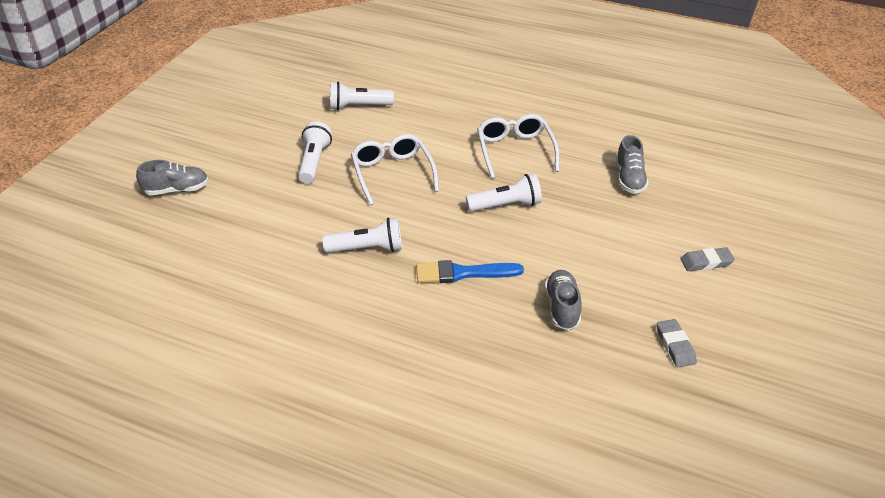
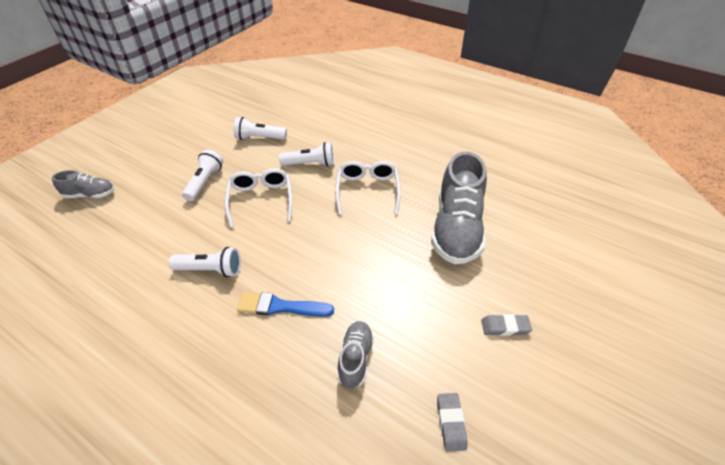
camera: 10 degrees right, 5 degrees up
white flashlight [466,173,542,212] -> white flashlight moved to [279,142,334,167]
grey shoe [616,135,649,194] -> grey shoe [431,152,487,264], size x2.01

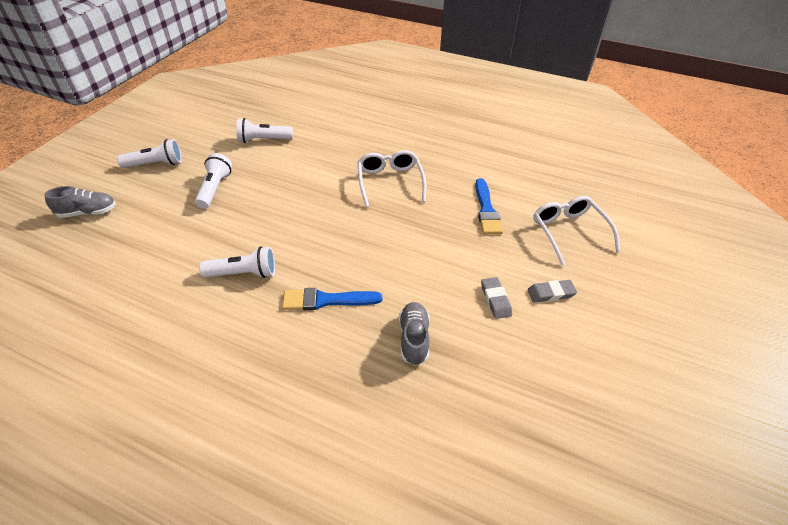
camera: 10 degrees left, 0 degrees up
white glasses [225,169,292,228] -> white glasses moved to [533,196,620,266]
white flashlight [279,142,334,167] -> white flashlight moved to [117,139,182,168]
grey shoe [431,152,487,264] -> blue brush [475,178,503,234]
grey eraser [437,393,467,452] -> grey eraser moved to [481,277,512,319]

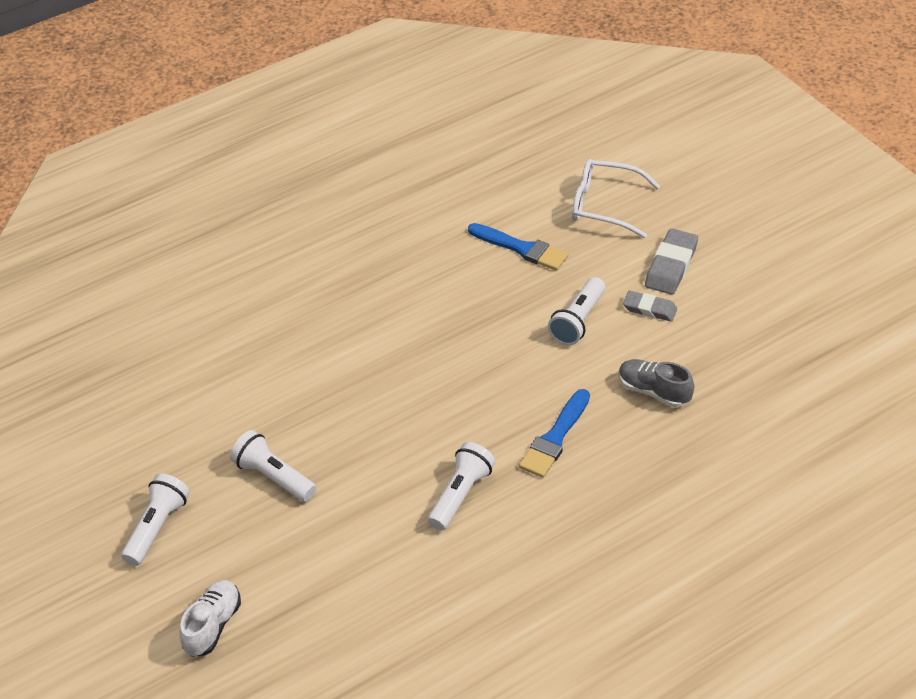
camera: 55 degrees left, 0 degrees up
grey shoe [44,186,116,218] -> white shoe [179,580,241,657]
white flashlight [236,118,293,143] -> white flashlight moved to [548,277,605,345]
white glasses [357,150,426,207] -> none
grey eraser [527,280,577,303] -> grey eraser [645,228,698,295], size x1.53

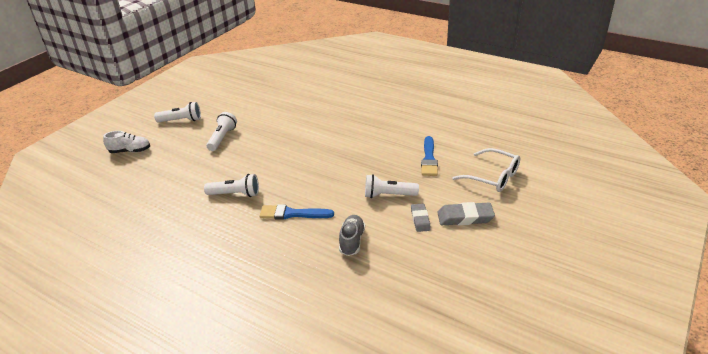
camera: 65 degrees right, 10 degrees down
white glasses [572,159,660,238] -> white glasses turned 135 degrees clockwise [452,148,520,192]

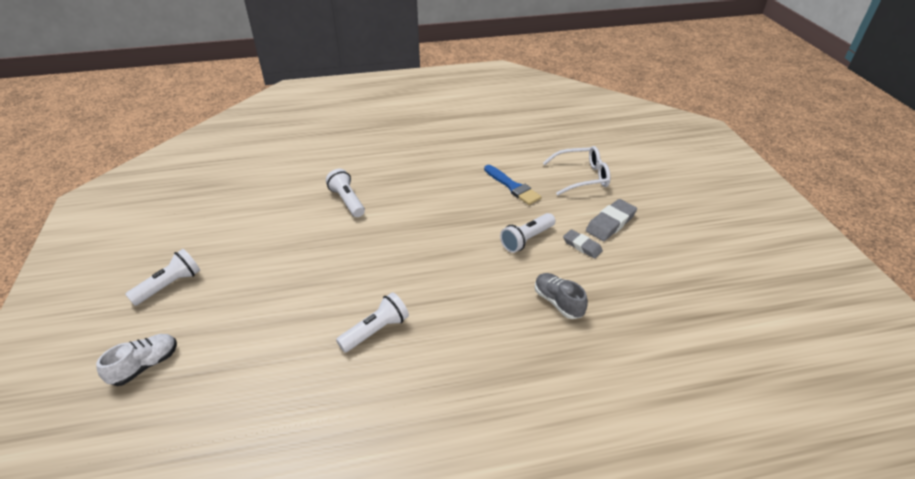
camera: 45 degrees left, 5 degrees up
white flashlight [206,112,237,151] -> white flashlight moved to [326,169,365,217]
blue brush [259,204,334,220] -> none

